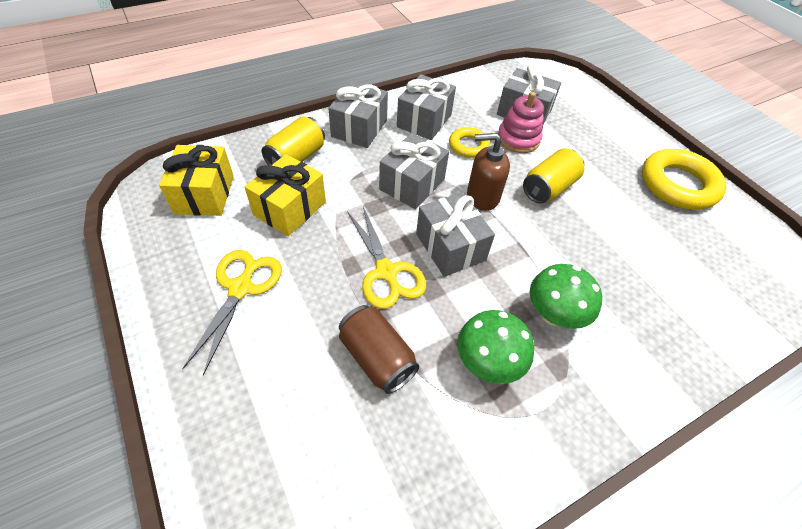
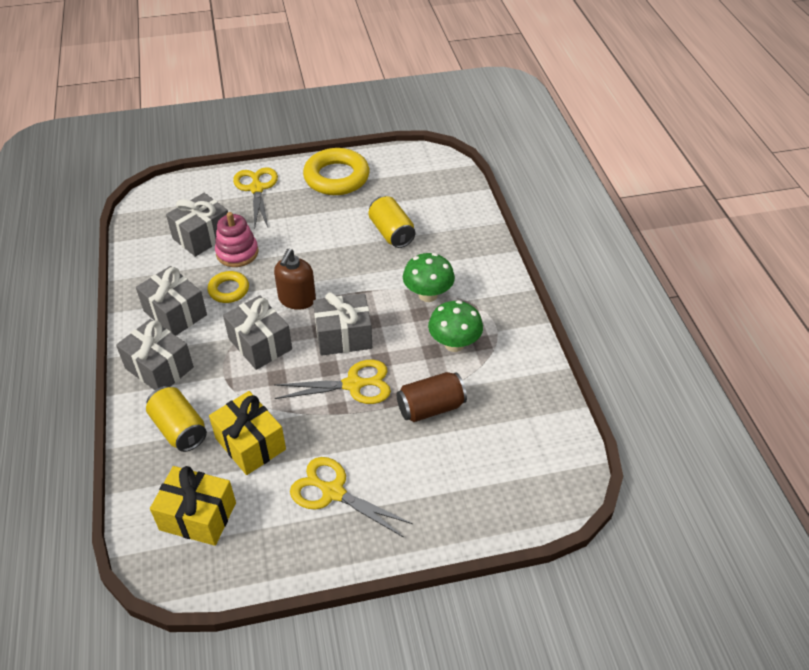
camera: 70 degrees left, 5 degrees down
yellow can [523,148,584,204] -> yellow can moved to [368,196,415,248]
none -> yellow scissors [233,167,278,228]

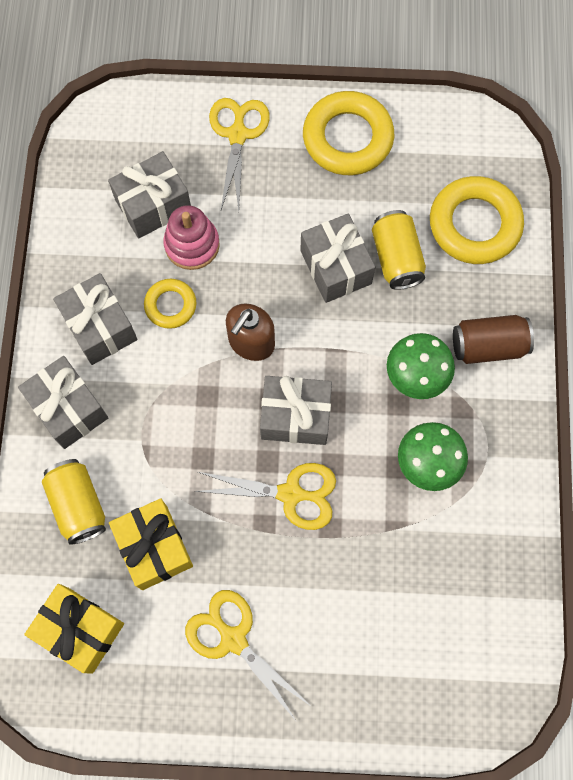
camera: 15 degrees right, 25 degrees up
grey gift [223,295,292,370] -> grey gift moved to [300,213,375,303]
brown can [397,372,467,422] -> brown can moved to [453,315,534,364]
none -> yellow ring [430,176,524,264]

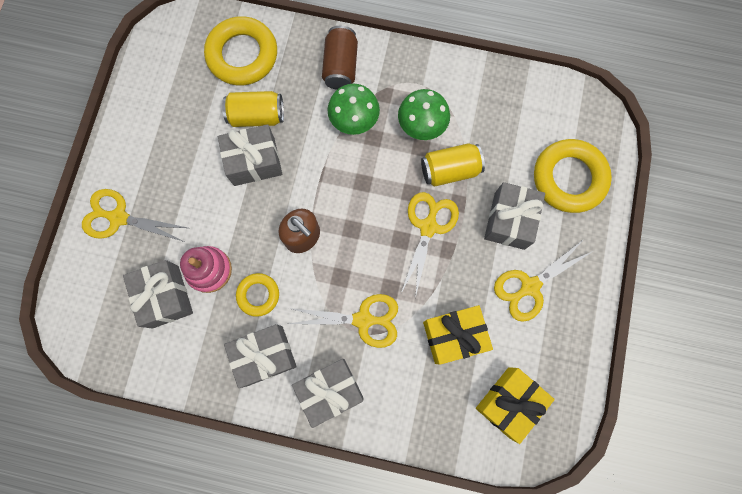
camera: 80 degrees left, 5 degrees up
yellow can [42,459,106,545] -> yellow can moved to [421,143,485,187]
grey gift [260,376,332,445] -> grey gift moved to [484,182,545,250]
yellow ring [303,91,394,175] -> yellow ring moved to [534,139,612,213]
none -> yellow scissors [289,294,398,348]

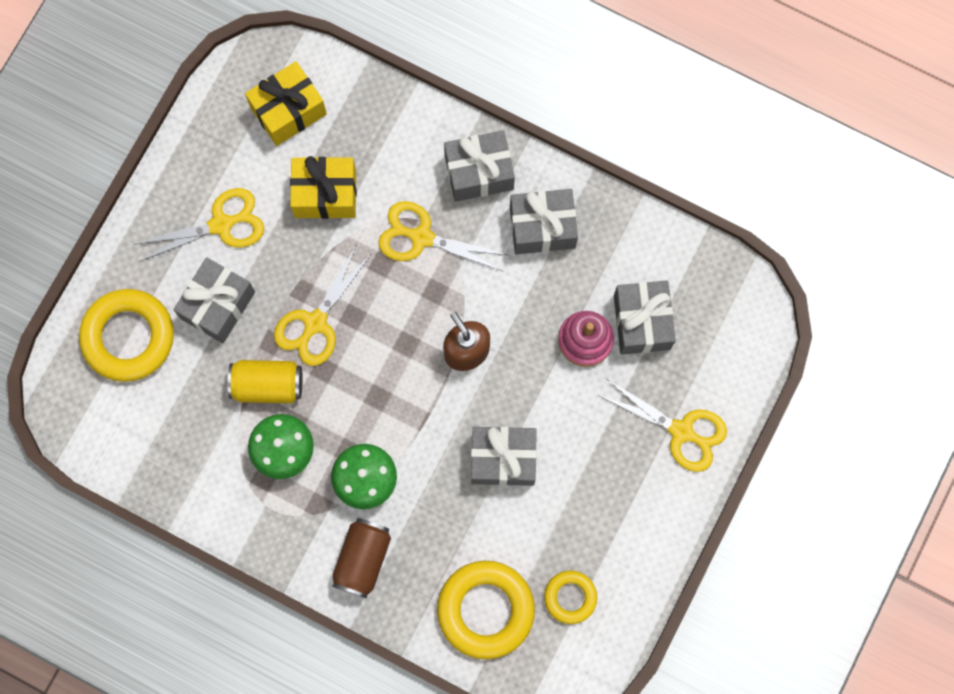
camera: 165 degrees left, 0 degrees up
yellow can [222,91,284,127] -> none
yellow ring [236,273,279,317] -> yellow ring moved to [544,570,597,624]

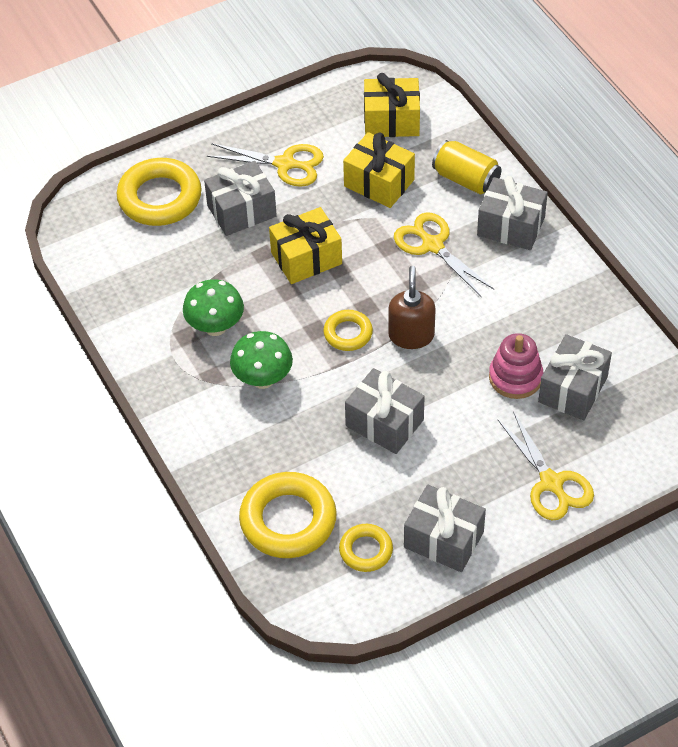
camera: 35 degrees right, 25 degrees down
yellow can [227,360,303,404] -> yellow can moved to [432,140,501,195]
yellow scissors [274,246,372,366] -> yellow gift [269,207,342,284]
brown can [332,518,391,598] -> none
grey gift [510,189,578,254] -> grey gift moved to [404,485,486,572]
none -> yellow ring [323,310,373,351]

